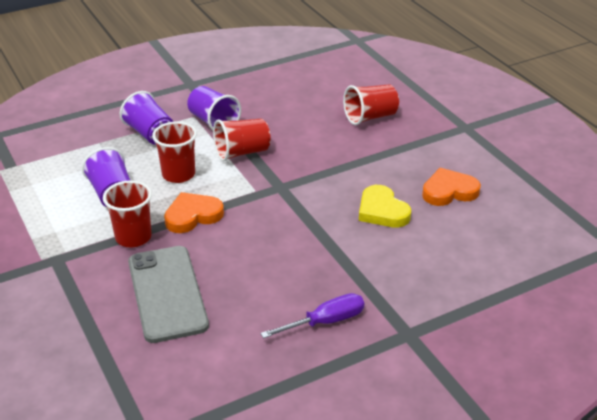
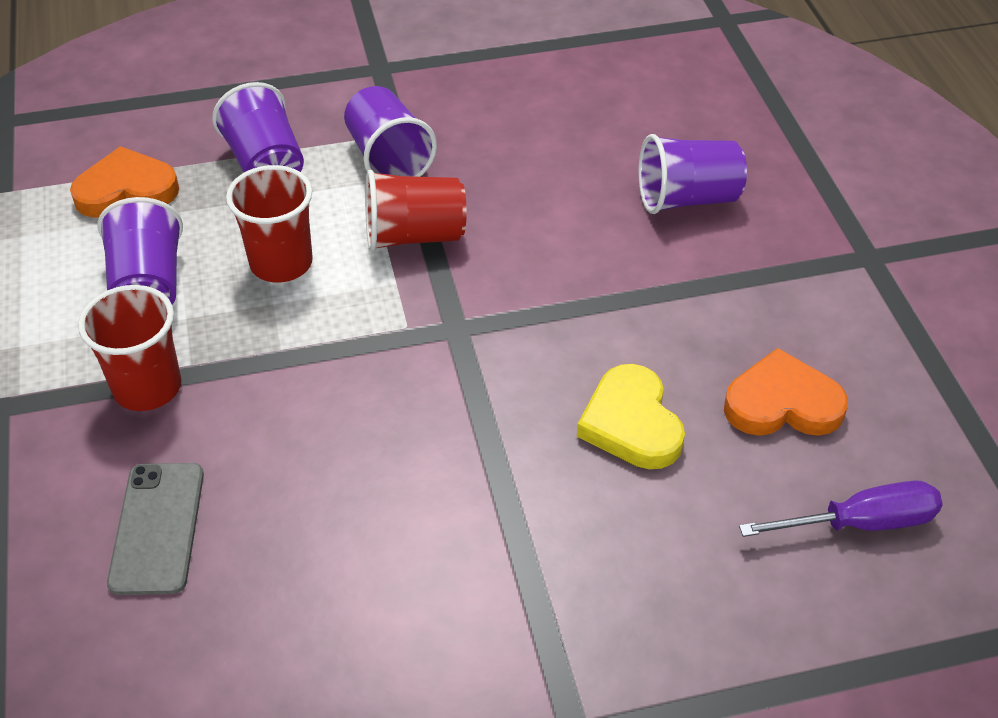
camera: 15 degrees right, 10 degrees up
grey phone [128,246,209,343] -> grey phone [107,463,204,595], size x0.63
orange heart [164,192,224,233] -> orange heart moved to [70,146,179,217]
purple screwdriver [261,293,364,338] -> purple screwdriver moved to [739,480,943,537]
red cup [343,84,399,125] -> purple cup [639,134,747,214]

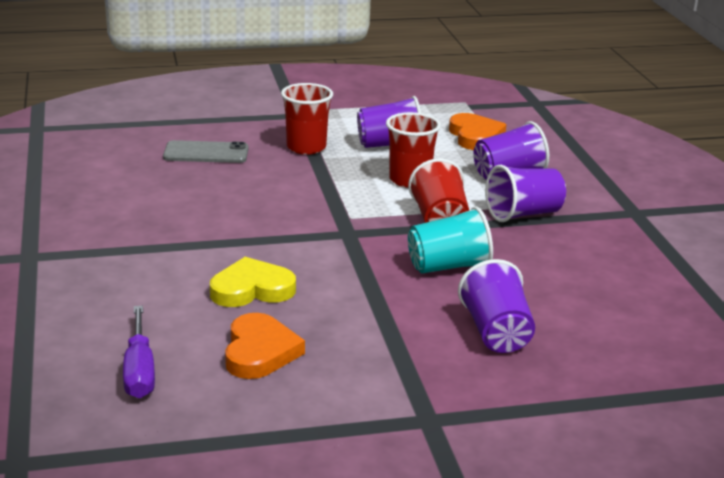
camera: 90 degrees right, 20 degrees down
none -> turquoise cup [408,206,493,274]

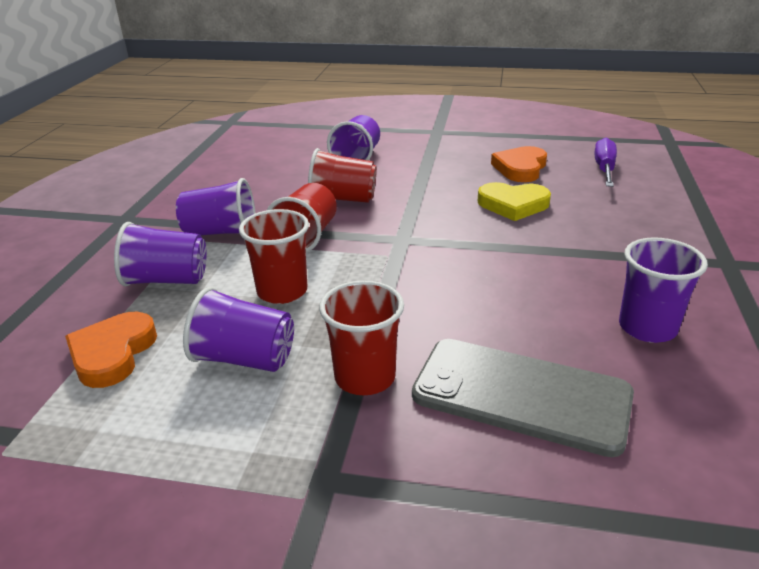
camera: 155 degrees left, 5 degrees up
grey phone [163,140,249,163] -> grey phone [412,339,634,457], size x1.59
turquoise cup [408,206,493,274] -> red cup [308,148,377,203]
none -> purple cup [619,237,708,343]

